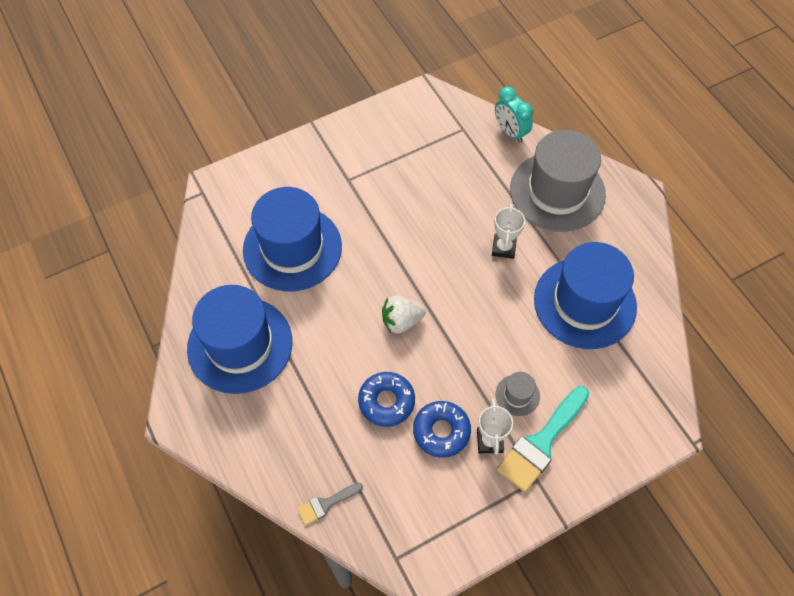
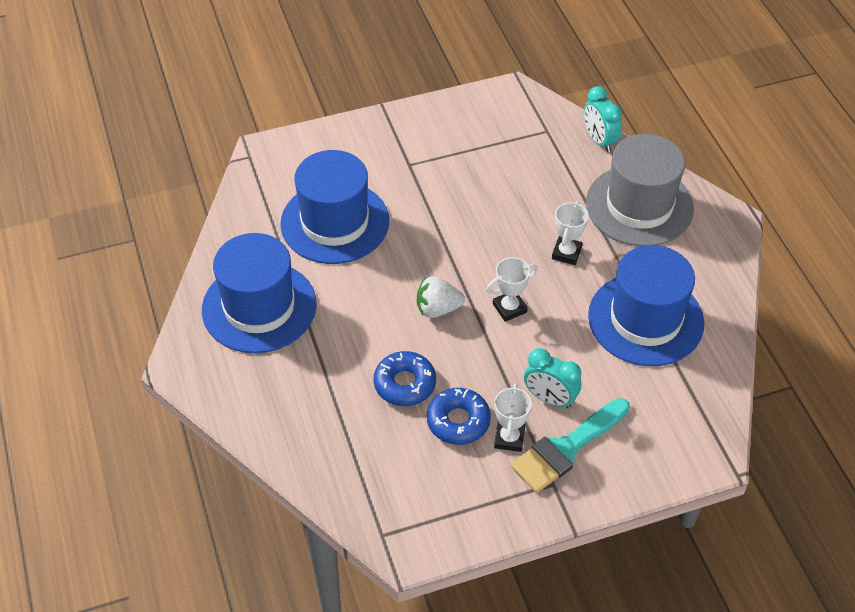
camera: 10 degrees right, 10 degrees down
grey brush [297,483,363,525] -> none
grey hat [496,372,540,416] -> turquoise clock [524,348,581,408]
none -> white trophy [486,257,538,322]

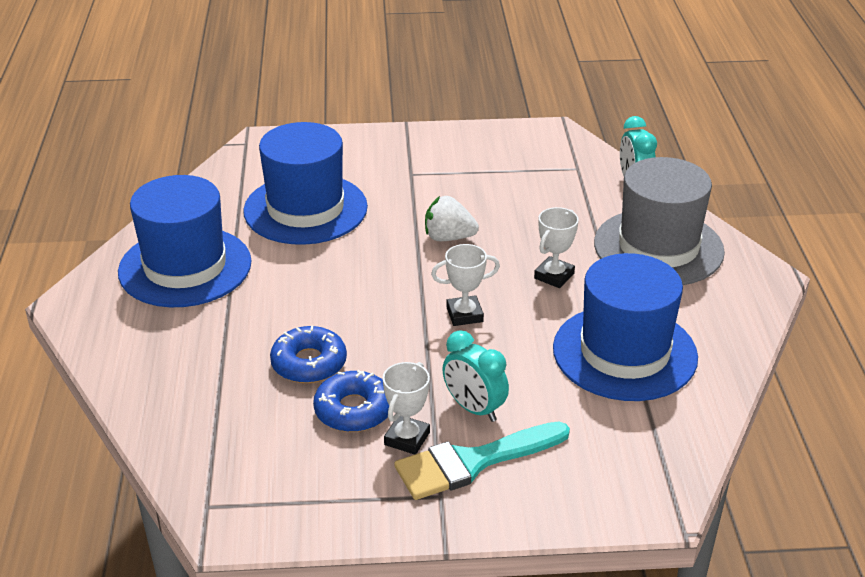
camera: 15 degrees right, 15 degrees down
white strawberry [417,276,465,318] -> white strawberry moved to [425,196,479,241]

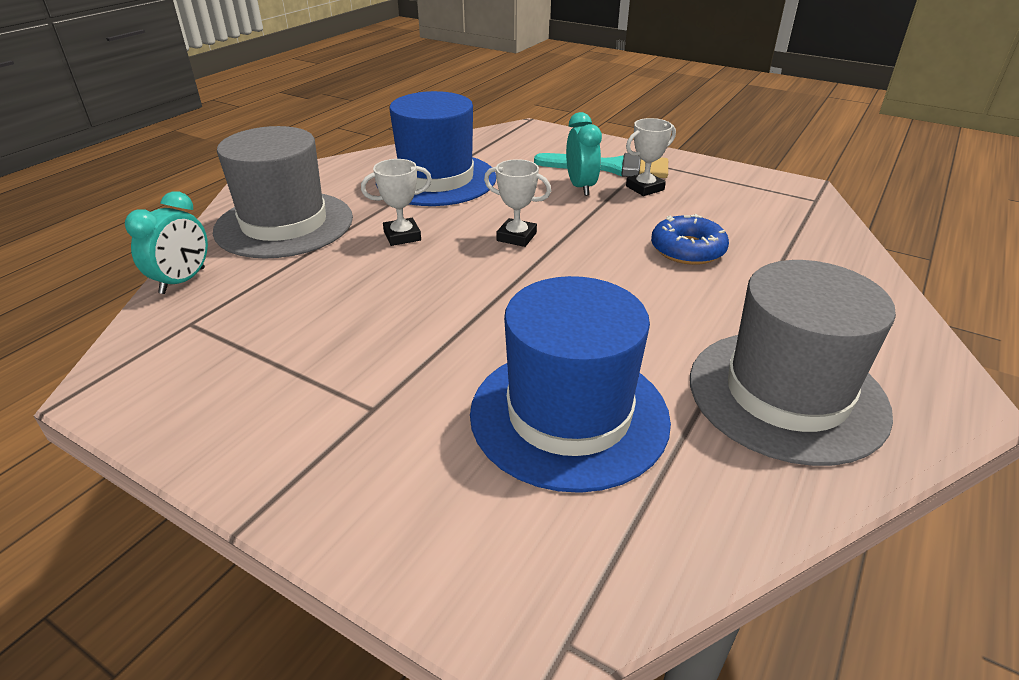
camera: 145 degrees left, 0 degrees up
blue hat [118,175,252,307] -> grey hat [690,260,896,466]
blue donut [313,370,389,432] -> none
white strawberry [425,196,479,241] -> none

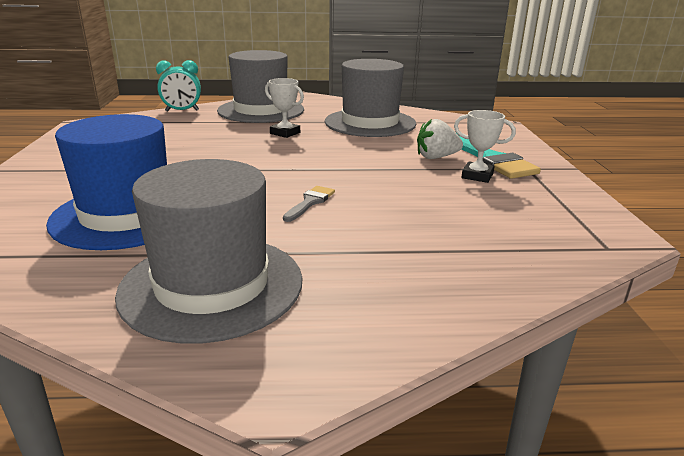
camera: 55 degrees right, 10 degrees down
blue hat [376,91,496,206] -> grey hat [325,59,416,137]
white trophy [484,159,551,247] -> none
turquoise clock [566,112,602,196] -> white strawberry [417,119,463,159]
blue donut [651,214,729,265] -> none
none -> grey brush [283,186,335,222]

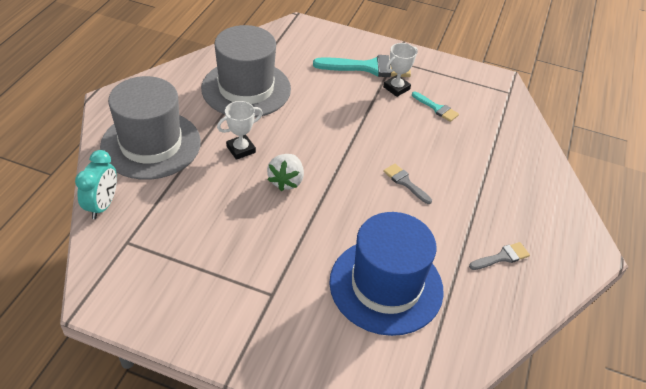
camera: 70 degrees left, 20 degrees up
grey hat [115,159,303,344] -> grey brush [469,242,530,270]
white strawberry [417,119,463,159] -> white strawberry moved to [267,154,304,191]
none -> turquoise brush [412,92,459,122]

